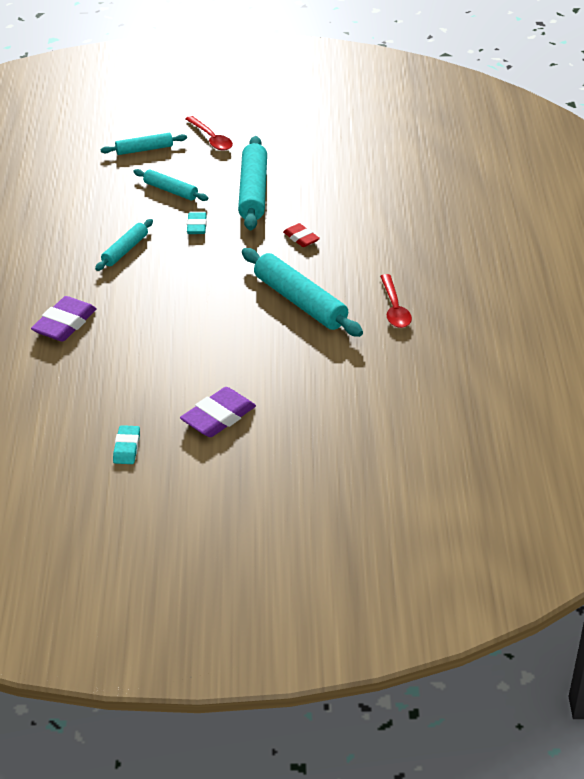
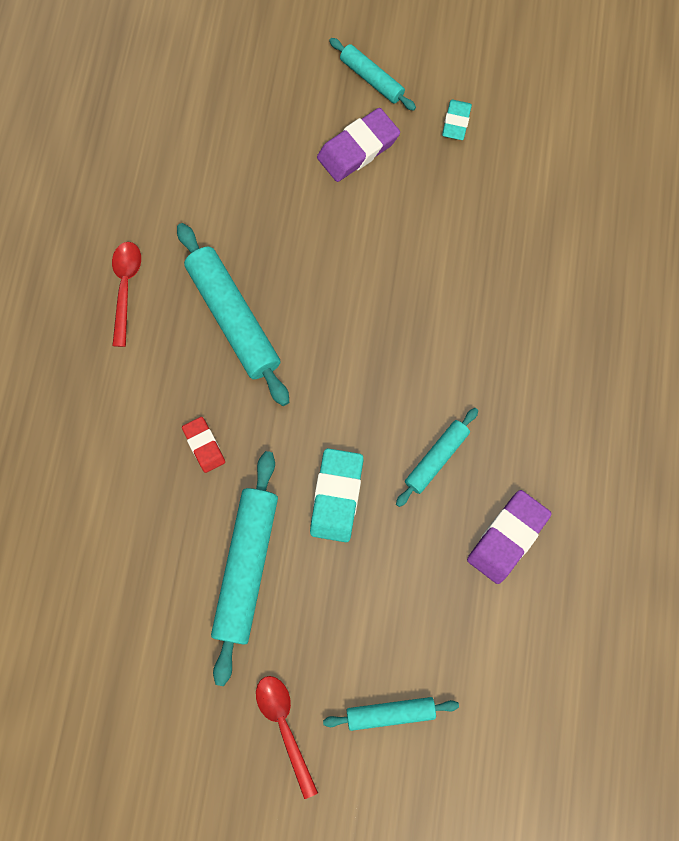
camera: 170 degrees left, 35 degrees up
purple eraser [31,296,97,342] -> purple eraser moved to [467,490,552,584]
turquoise rolling pin [133,169,208,201] -> turquoise rolling pin moved to [329,38,416,111]
turquoise eraser [187,212,207,234] -> turquoise eraser [310,448,364,542], size x1.67

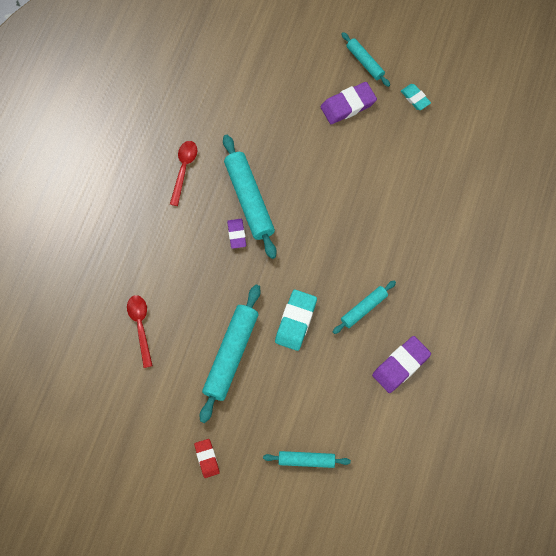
camera: 10 degrees right, 5 degrees down
red eraser [182,417,225,473] -> red eraser moved to [194,439,220,478]
red spoon [256,676,318,799] -> red spoon moved to [127,295,153,368]
turquoise eraser [442,100,472,140] -> turquoise eraser turned 60 degrees counterclockwise [401,84,431,110]
none -> purple eraser [227,219,246,249]

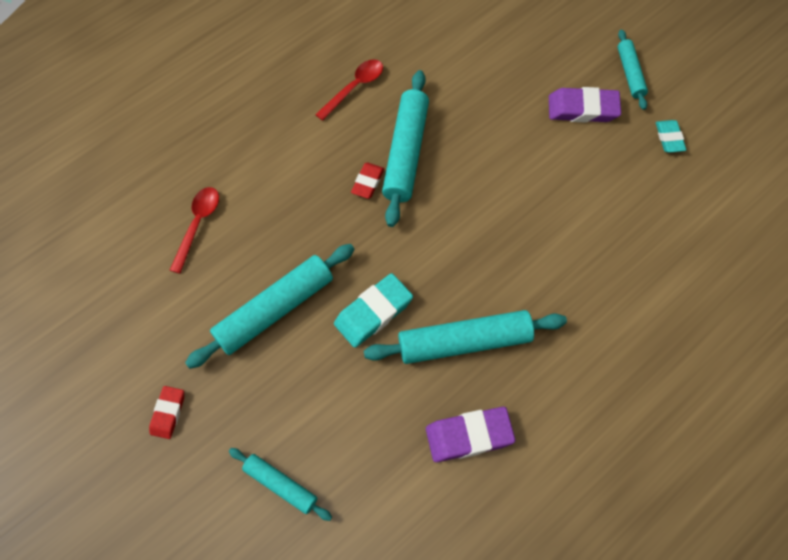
camera: 30 degrees right, 5 degrees down
purple eraser [227,219,246,249] -> red eraser [351,163,384,199]
turquoise rolling pin [333,280,396,334] -> turquoise rolling pin [364,310,567,364], size x1.77

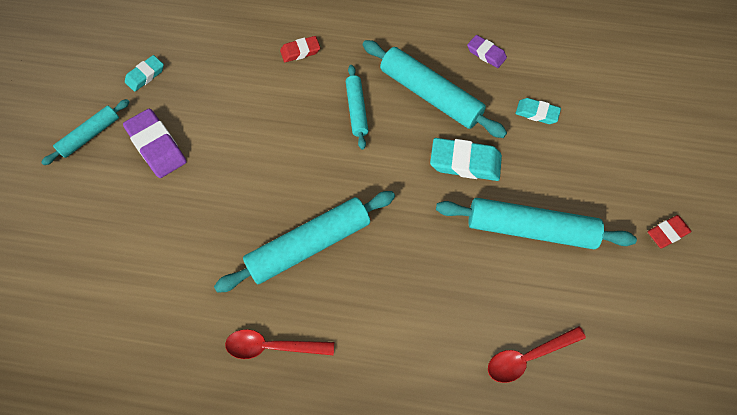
camera: 130 degrees left, 0 degrees up
turquoise rolling pin [229,448,332,521] -> turquoise rolling pin moved to [346,65,368,150]
red eraser [351,163,384,199] -> red eraser moved to [280,36,320,62]
purple eraser [426,407,515,462] -> purple eraser [467,35,507,68], size x0.60
none -> turquoise eraser [515,98,561,124]

